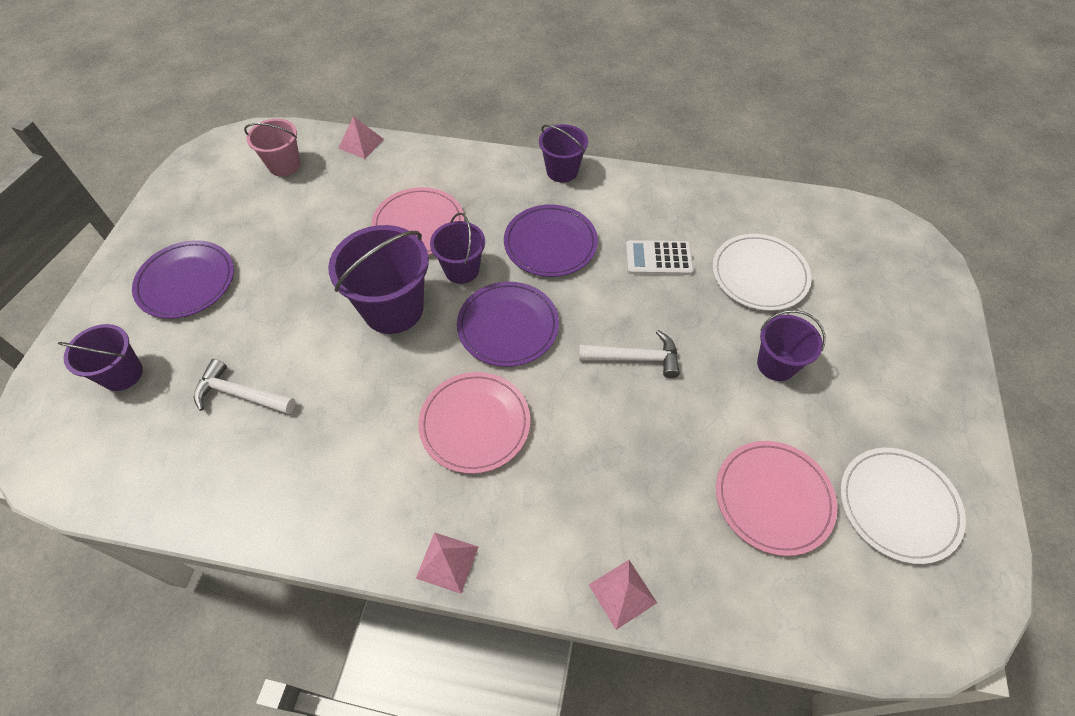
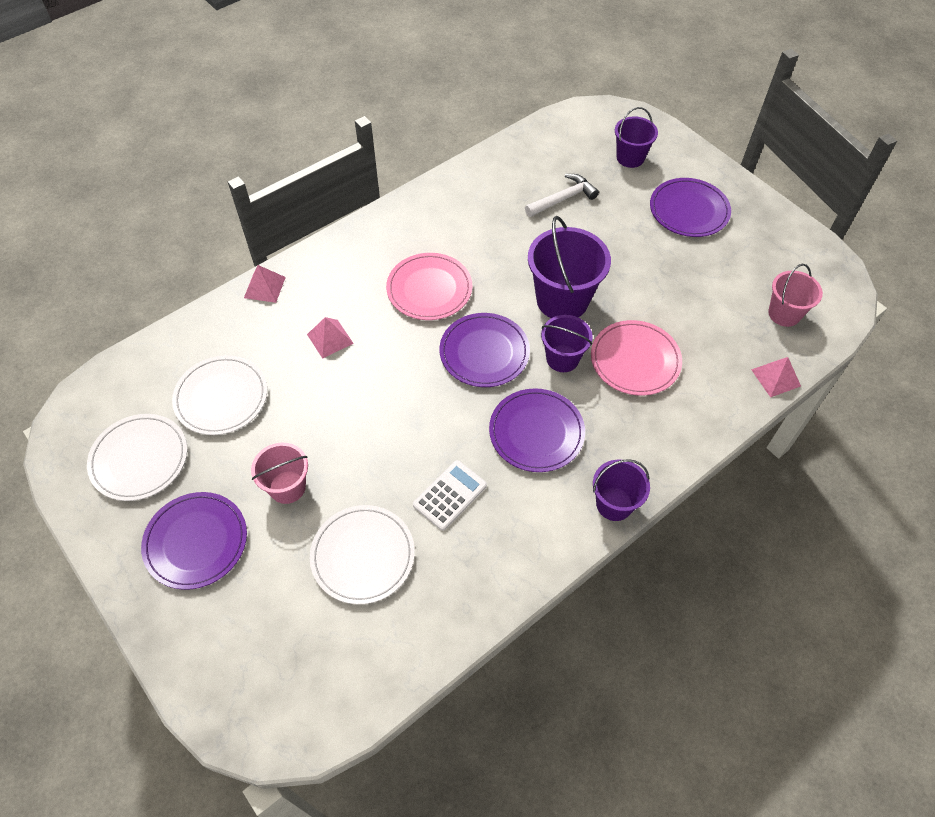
camera: 130 degrees right, 0 degrees up
pink pyramid [416,532,478,594] -> pink pyramid moved to [307,317,354,359]
white hammer [579,330,680,378] -> none
pink plate [716,441,837,556] -> white plate [172,355,267,435]
purple bucket [757,310,825,381] -> pink bucket [251,443,308,504]
none -> purple plate [141,492,247,590]

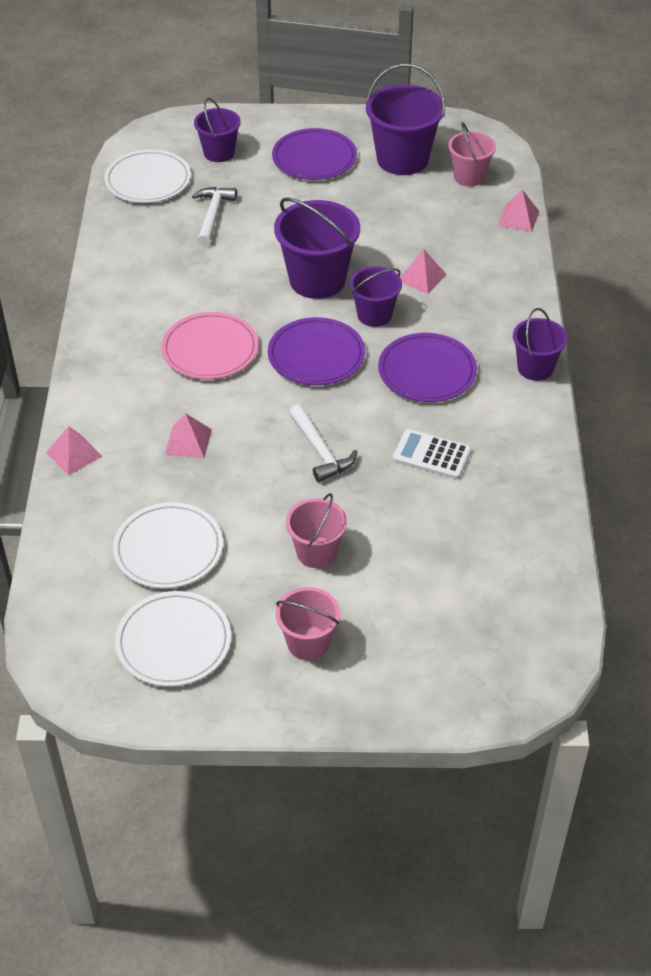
camera: 50 degrees left, 10 degrees down
purple plate [141,492,247,590] -> pink bucket [276,587,340,660]
white plate [310,505,415,604] -> white plate moved to [104,149,191,203]
white calculator [413,460,487,531] -> white calculator turned 60 degrees counterclockwise [393,429,471,479]
pink plate [591,320,682,396] -> pink pyramid [400,249,447,294]
none -> white hammer [289,404,357,482]
none -> purple bucket [366,64,445,175]

